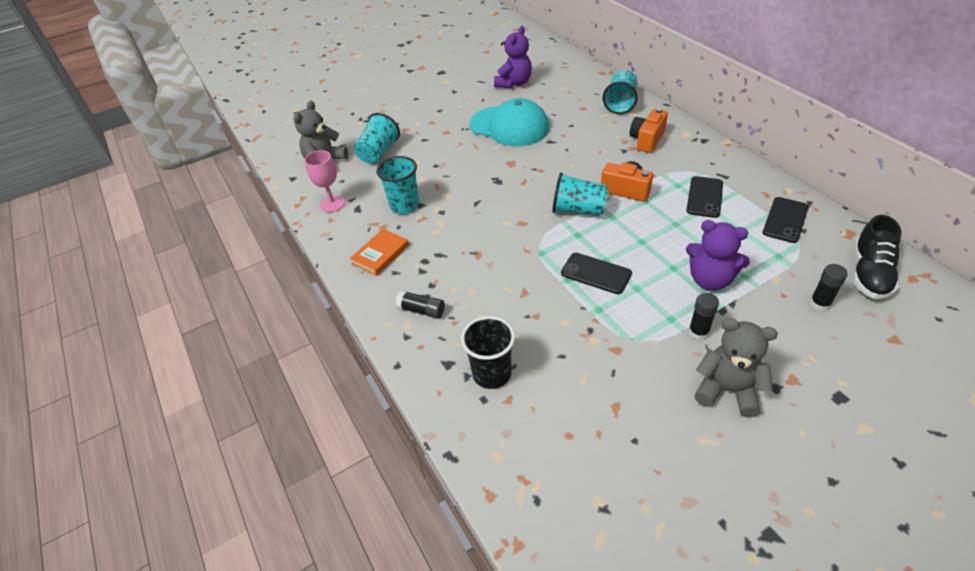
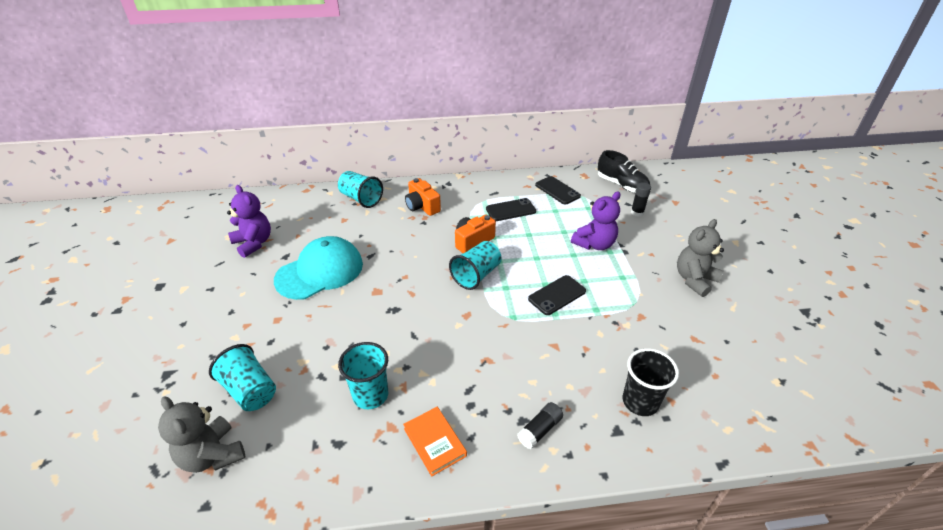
camera: 70 degrees left, 5 degrees down
pink goblet [304,150,345,212] -> none
black phone [686,176,723,218] -> black phone turned 60 degrees counterclockwise [486,198,536,221]
black glue stick [689,293,719,340] -> none

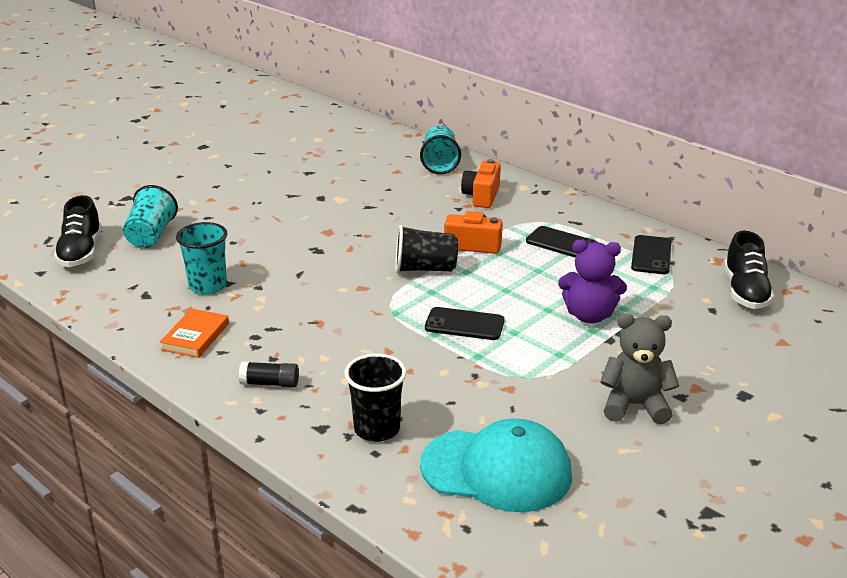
camera: 50 degrees right, 10 degrees down
grey teddy bear [158,396,245,473] -> black shoe [54,195,102,267]
purple teddy bear [227,185,271,258] -> none
turquoise cap [274,236,363,300] -> turquoise cap moved to [420,419,572,512]
turquoise cup [449,241,502,290] -> black cup [395,225,458,273]
black glue stick [631,183,651,217] -> none

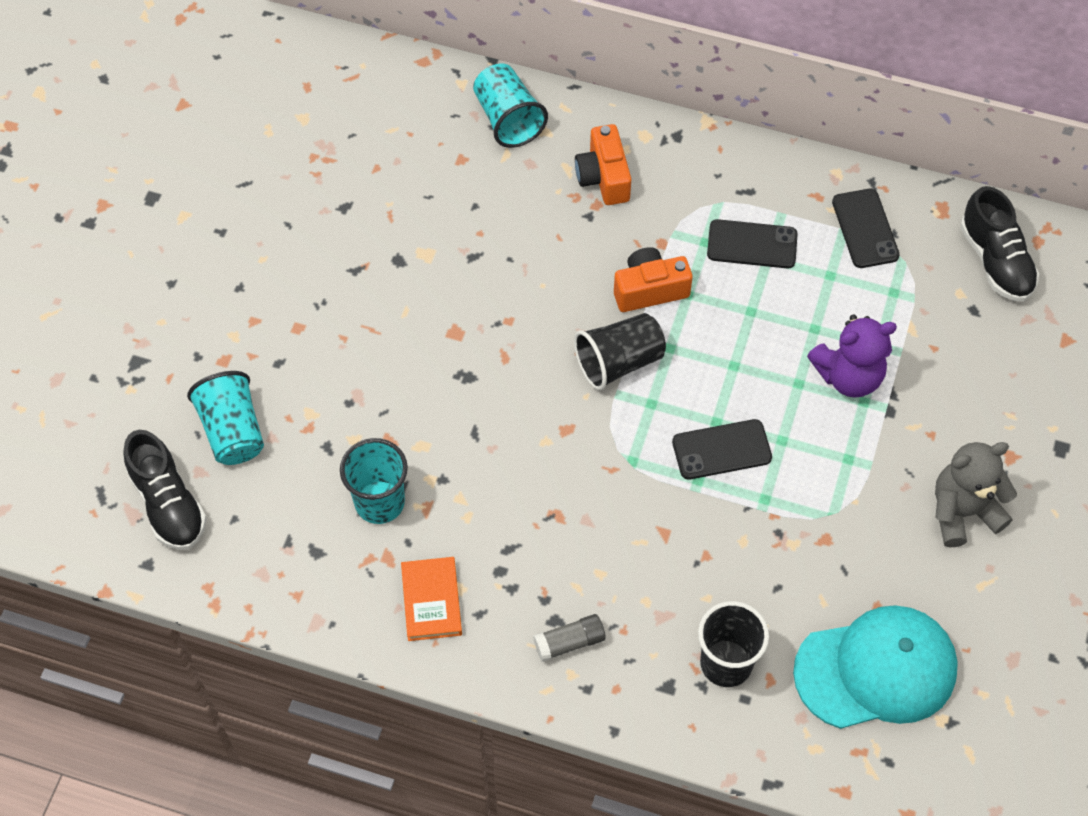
camera: 25 degrees left, 30 degrees up
black glue stick [239,361,299,387] -> grey glue stick [533,614,606,662]

